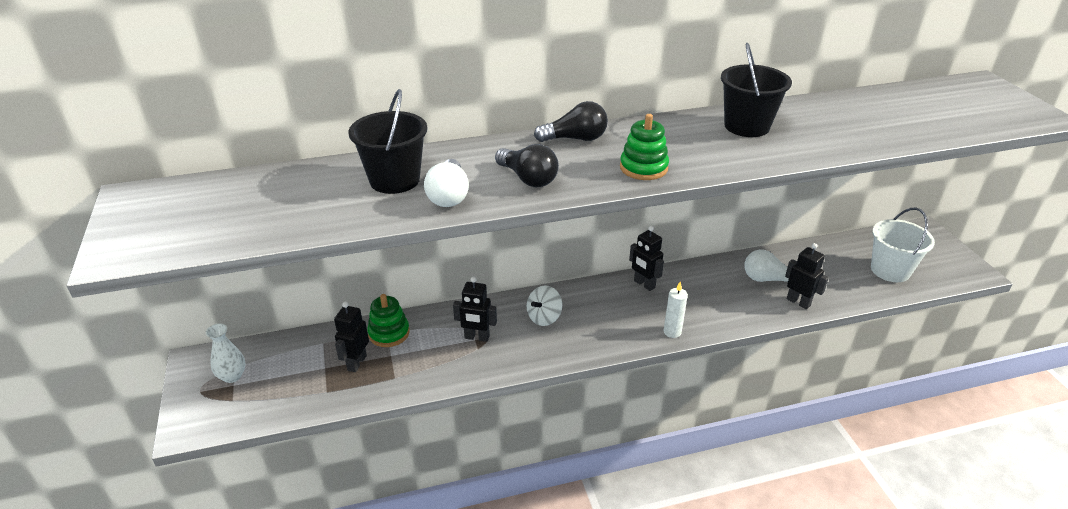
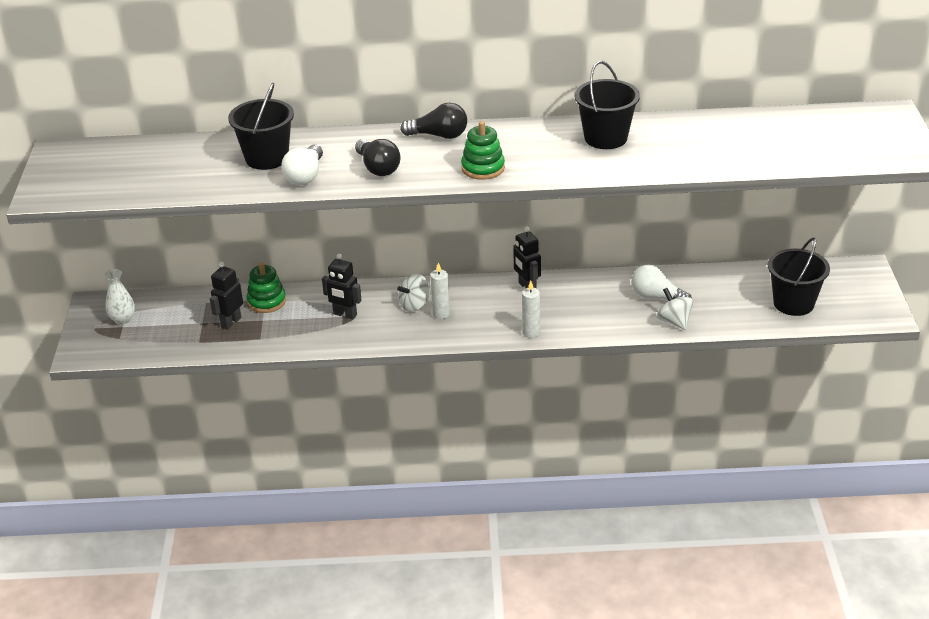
camera: 15 degrees right, 0 degrees up
black robot [785,243,829,309] -> white spinning top [656,288,693,330]
white bucket [871,207,935,282] -> black bucket [768,238,830,316]
none -> white candle [430,262,450,319]

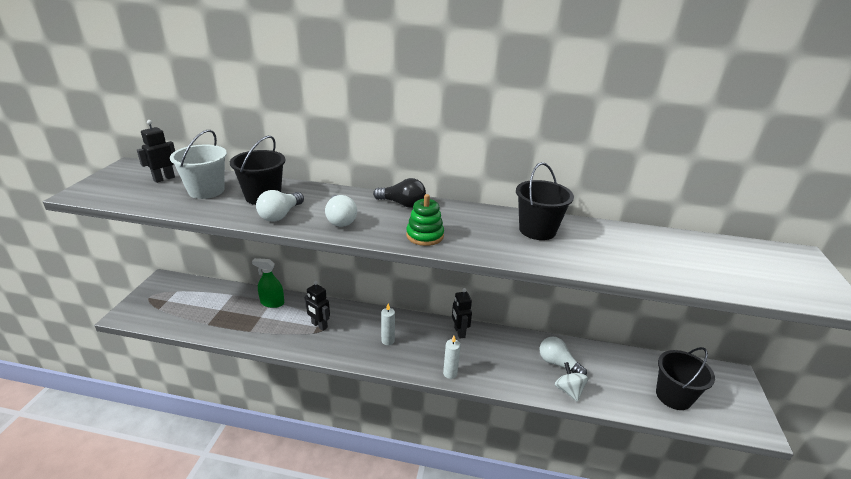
camera: 10 degrees right, 5 degrees down
white vase [104,269,135,325] -> none
black robot [210,262,243,330] -> black robot moved to [137,120,175,183]
green stacking toy [246,262,286,313] -> green spray bottle [252,258,284,308]
black light bulb [355,139,401,176] -> white light bulb [325,195,357,227]
white spinning top [397,274,430,312] -> none
none -> white bucket [170,130,227,199]

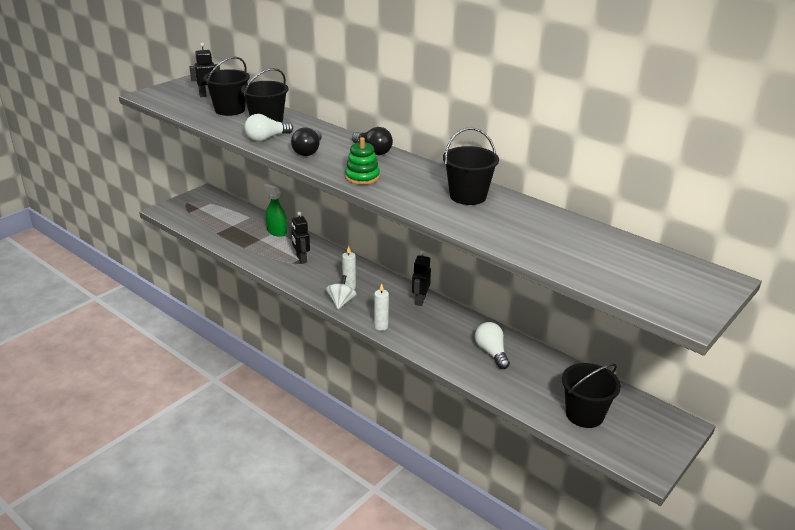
camera: 30 degrees right, 0 degrees up
white bucket [170,130,227,199] -> black bucket [204,57,250,116]
white light bulb [325,195,357,227] -> black light bulb [291,128,322,156]
white spinning top [555,362,588,402] -> white spinning top moved to [326,275,357,309]

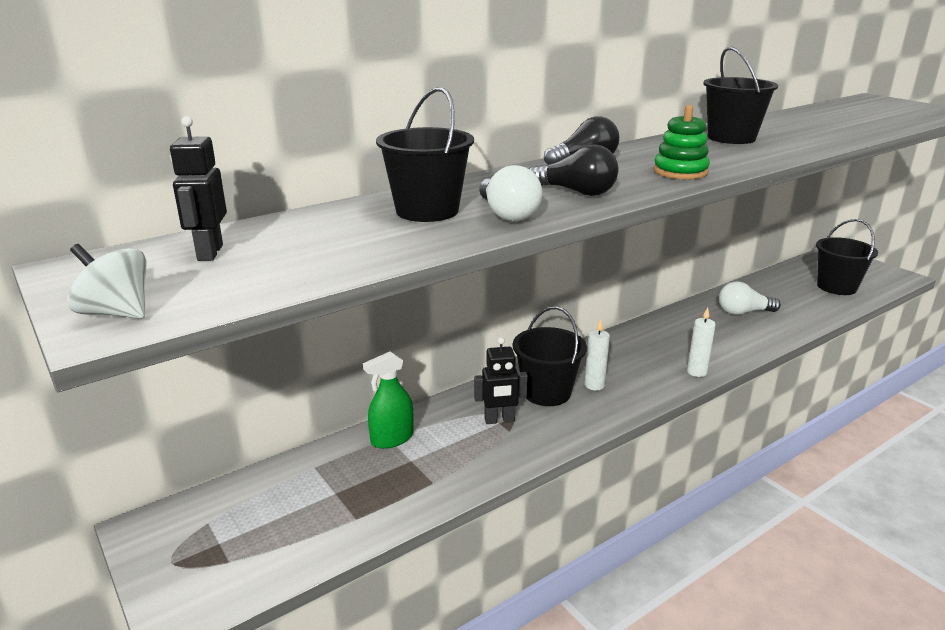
camera: 75 degrees left, 5 degrees down
black bucket [204,57,250,116] -> black bucket moved to [513,306,587,406]
white spinning top [326,275,357,309] -> white spinning top moved to [67,244,147,319]
black robot [412,251,431,306] -> none

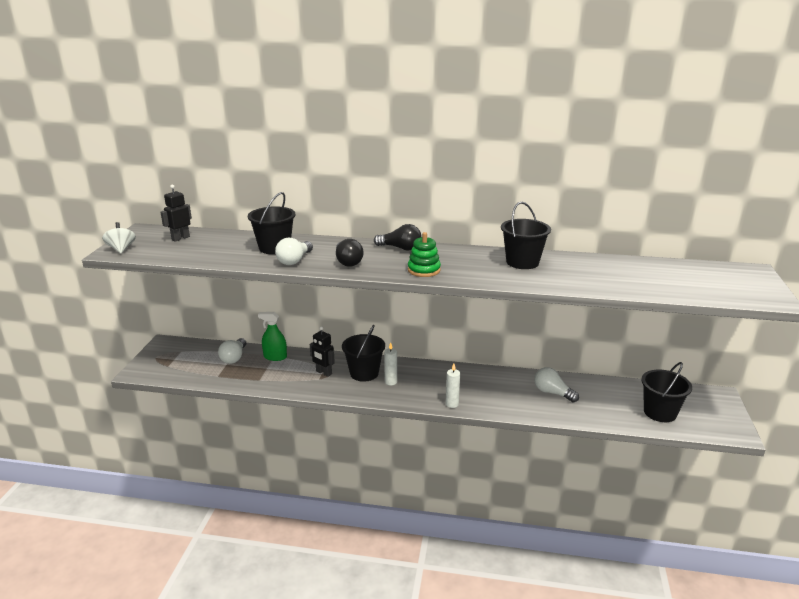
camera: 45 degrees right, 0 degrees up
none -> white light bulb [218,338,246,364]

